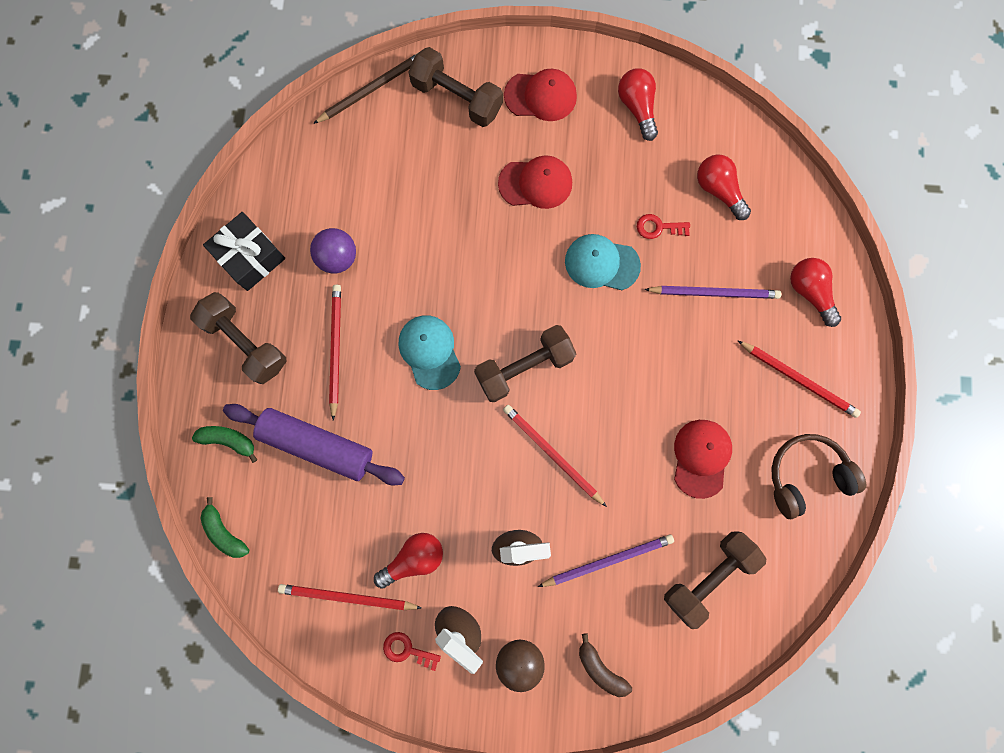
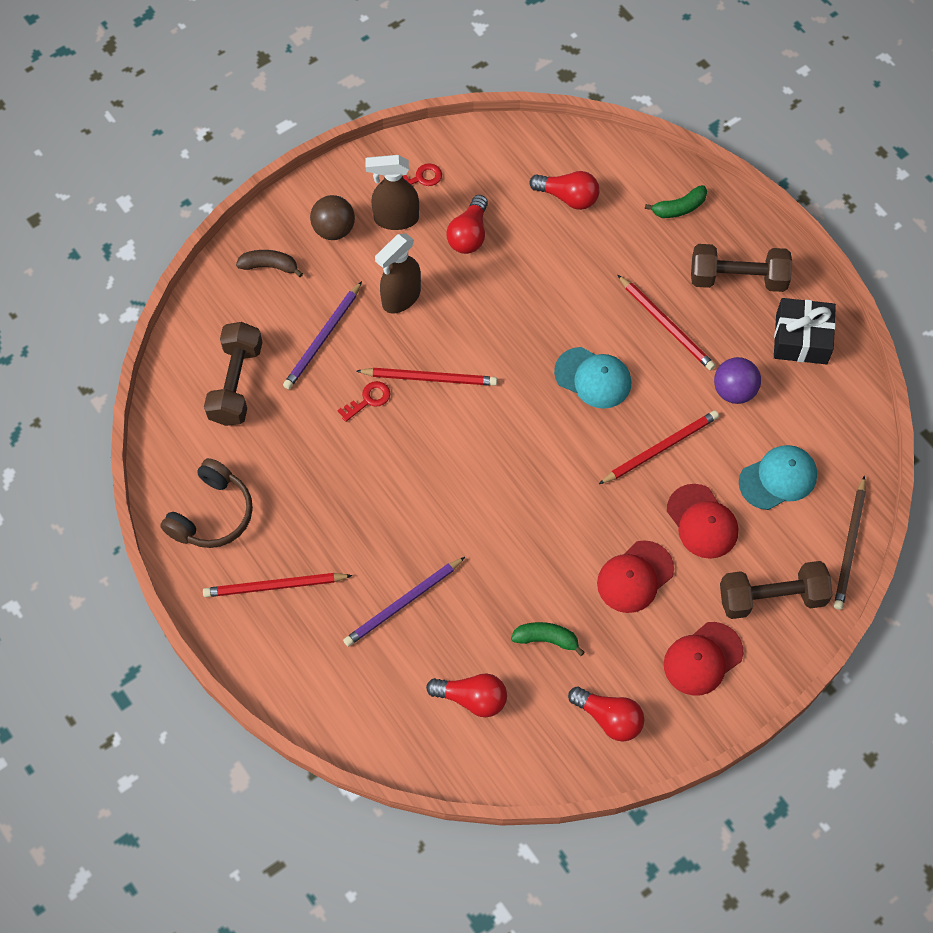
camera: 140 degrees right, 15 degrees down
green banana [200,497,249,558] -> green banana moved to [511,622,585,656]
purple rolling pin [223,404,405,485] -> none
red pencil [278,584,422,610] -> red pencil moved to [599,410,719,484]
brown dumbbell [474,325,576,402] -> none
turquoise cap [565,234,641,290] -> turquoise cap moved to [739,445,817,510]
red key [637,214,690,239] -> red key moved to [337,381,390,422]
red cap [674,420,732,499] -> red cap moved to [667,484,738,559]
red light bulb [790,258,841,327] -> red light bulb moved to [529,171,599,210]

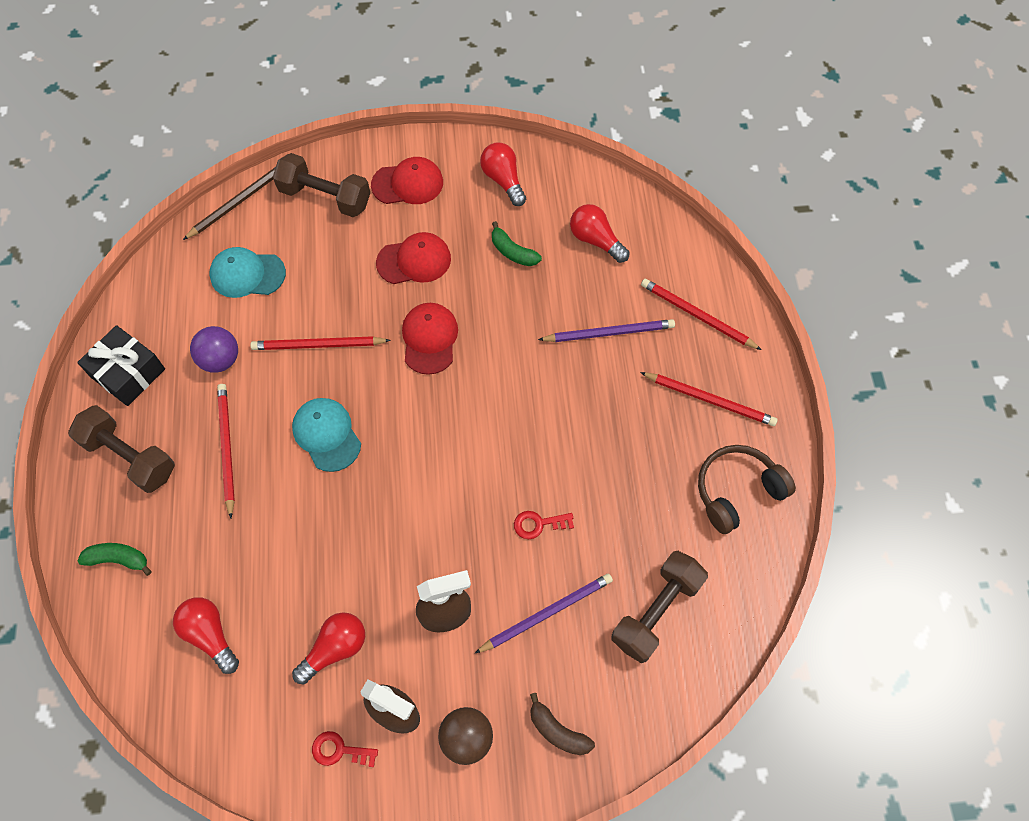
camera: 150 degrees left, 0 degrees up
red pencil [357,368,497,386] -> red pencil moved to [641,279,762,350]
red cap [667,484,738,559] -> red cap moved to [402,303,458,375]

